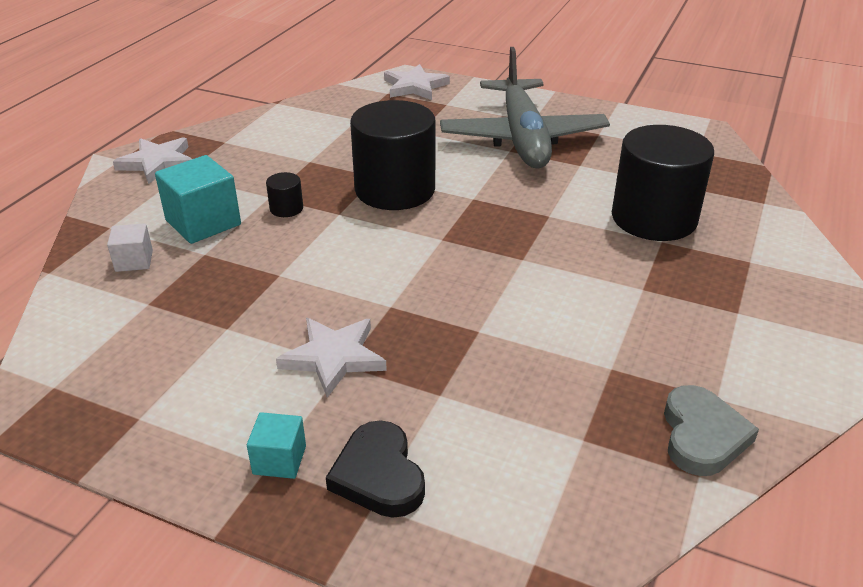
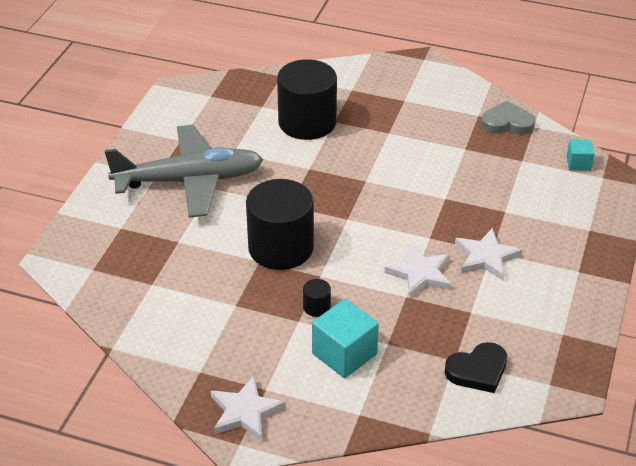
camera: 95 degrees left, 5 degrees up
white cube [107,223,153,272] -> none
turquoise cube [247,412,306,479] -> turquoise cube moved to [567,139,594,171]
black heart [326,420,425,518] -> black heart moved to [445,342,507,393]
white star [384,64,450,100] -> white star moved to [385,244,451,298]

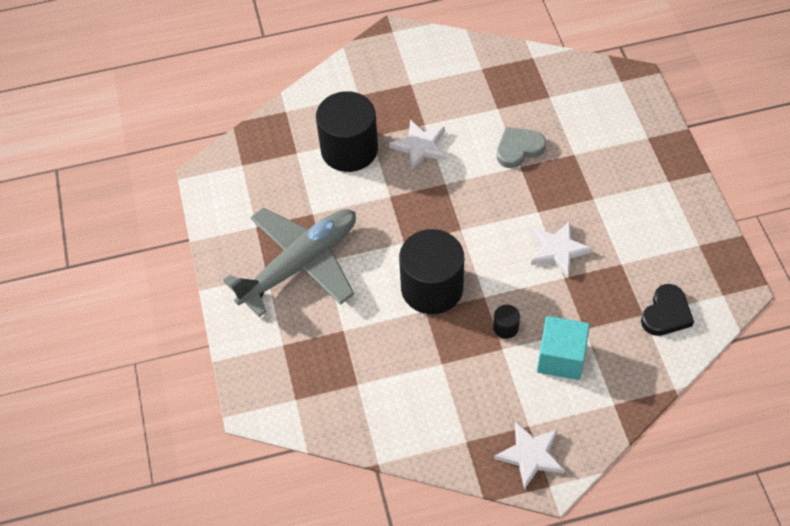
camera: 30 degrees left, 15 degrees up
white star [455,228,522,280] -> white star moved to [389,119,446,170]
grey heart [481,101,535,134] -> grey heart moved to [497,127,546,168]
turquoise cube [567,139,594,171] -> none

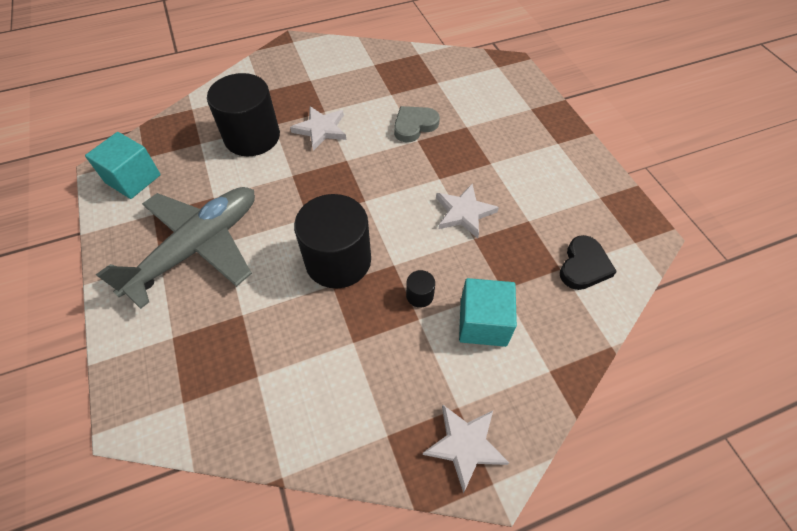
camera: 10 degrees left, 0 degrees up
none -> turquoise cube [85,132,161,199]

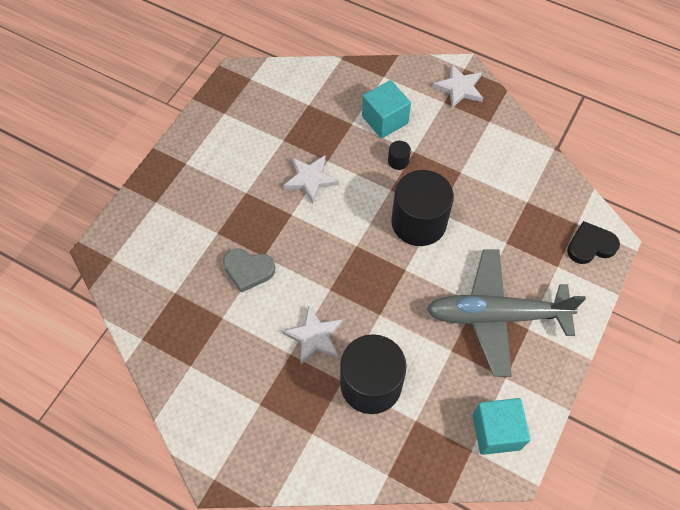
camera: 130 degrees left, 5 degrees up
black heart [560,235,617,290] -> black heart moved to [567,221,620,264]

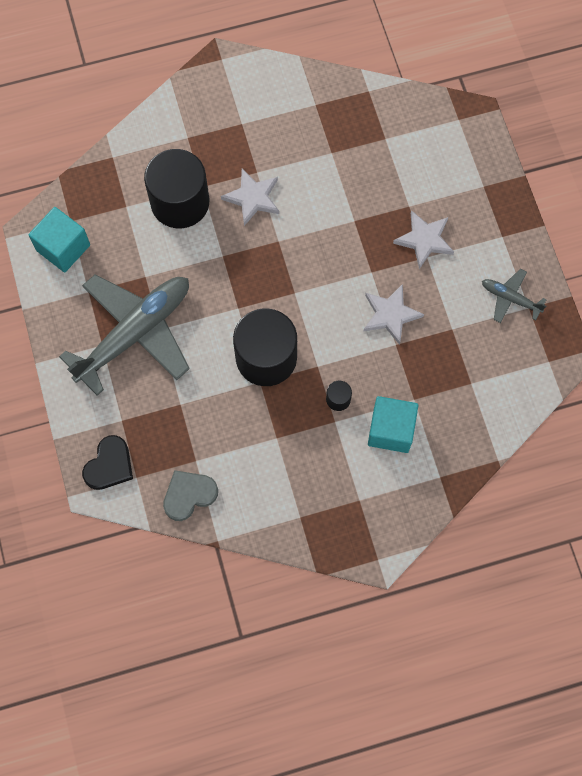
camera: 135 degrees right, 10 degrees up
grey heart [223,249,275,293] -> grey heart moved to [163,470,218,521]
white star [432,64,483,108] -> white star moved to [393,210,454,269]
none -> grey plane [482,269,546,323]

